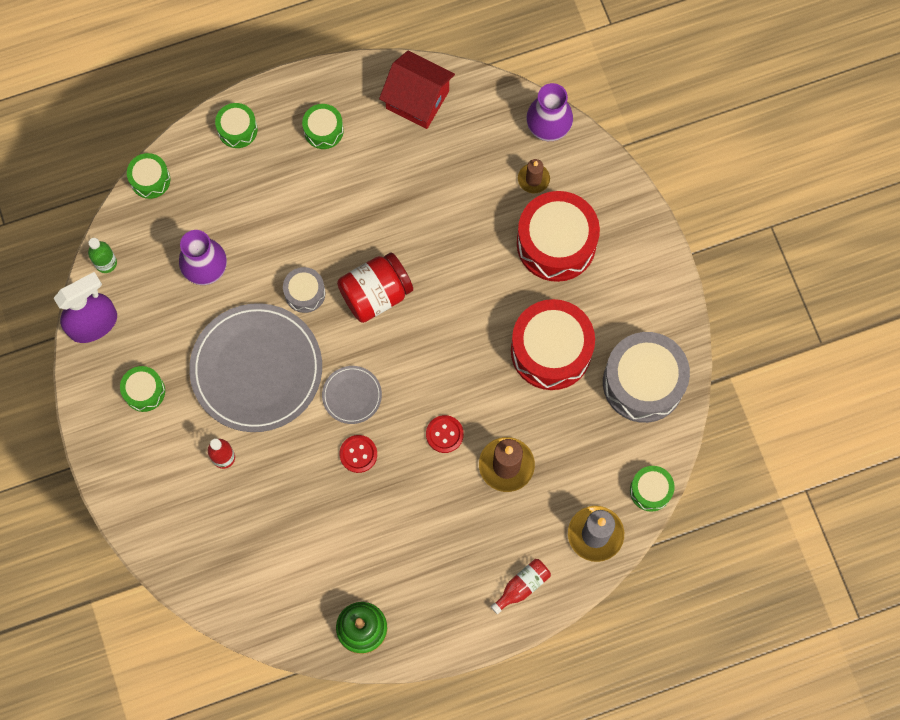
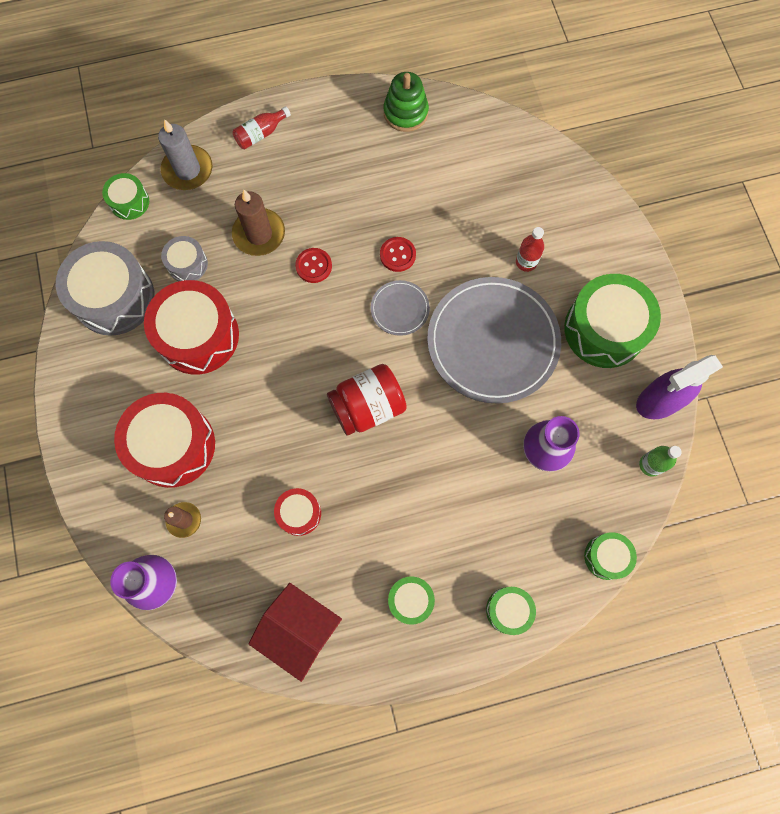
camera: 175 degrees left, 0 degrees up
green drum [120,366,165,412] -> green drum [564,274,661,368], size x1.97
grey drum [283,267,325,313] -> grey drum moved to [161,236,208,281]
none -> red drum [274,488,321,536]

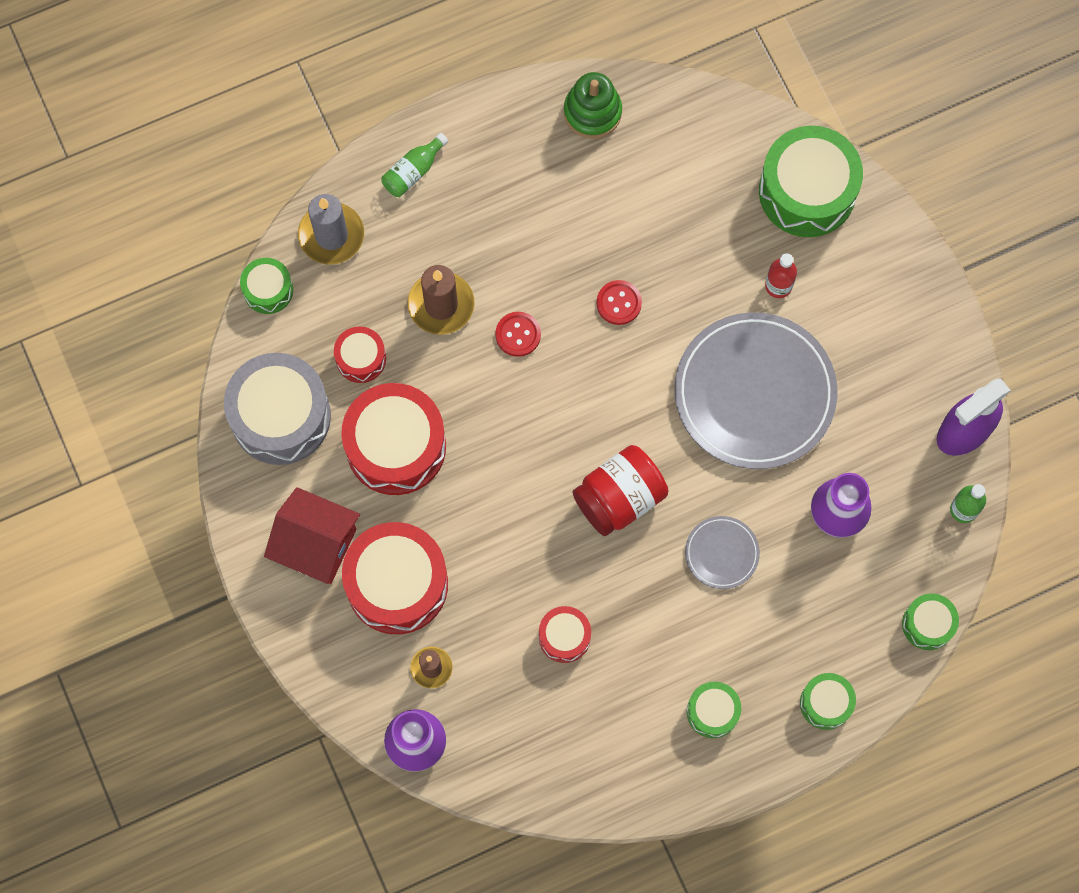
camera: 10 degrees left, 0 degrees up
grey drum [161,236,208,281] -> red drum [334,326,386,383]
red bottle [232,106,291,149] -> green bottle [381,133,448,197]
red house [249,583,342,682] -> red house moved to [264,487,360,584]
grey plate [371,280,430,336] -> grey plate moved to [685,516,760,589]
green drum [564,274,661,368] -> green drum moved to [759,126,863,237]

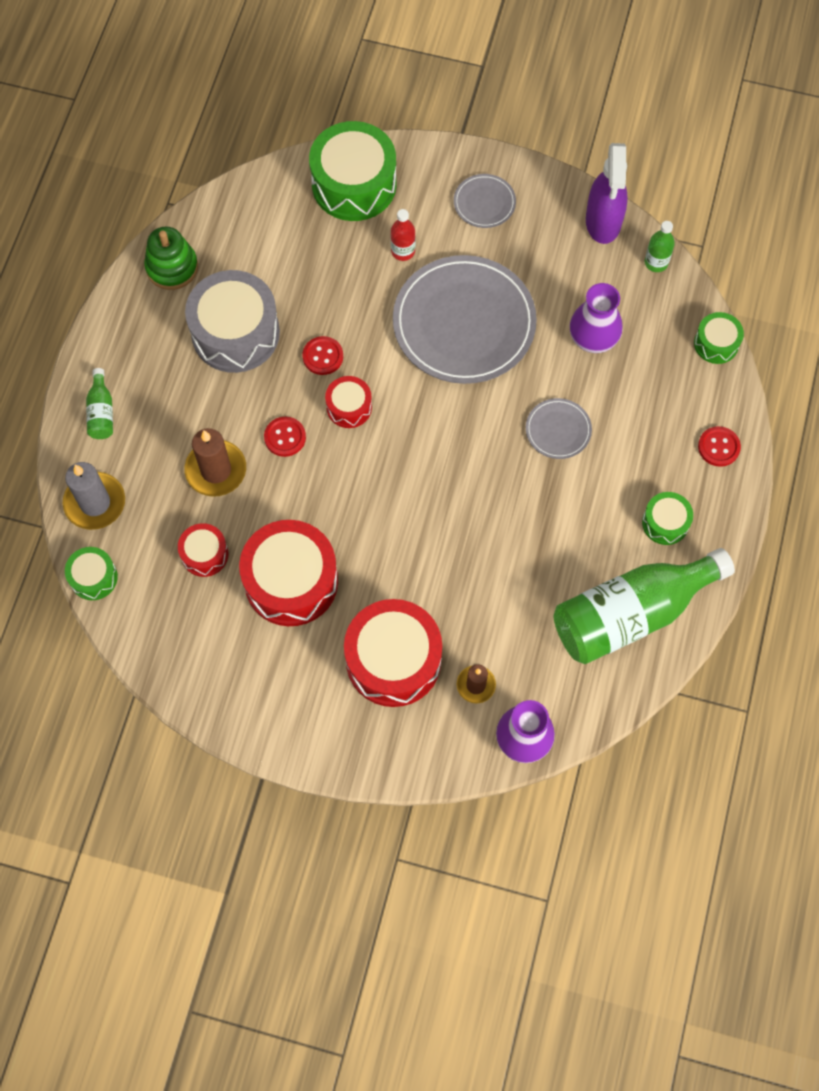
camera: 50 degrees left, 5 degrees down
grey drum [224,353,331,465] -> grey drum moved to [185,270,280,373]
red house [264,487,360,584] -> none
red drum [539,606,591,663] -> red drum moved to [325,376,372,428]
red jar [573,445,669,536] -> none
green drum [800,673,856,730] -> red button [698,426,741,467]
none -> grey plate [454,174,516,228]
none -> green bottle [554,548,735,664]

